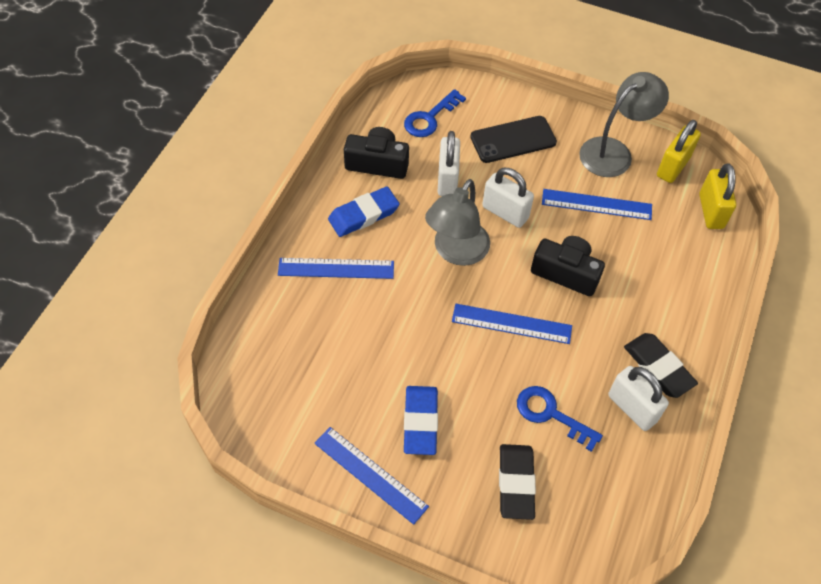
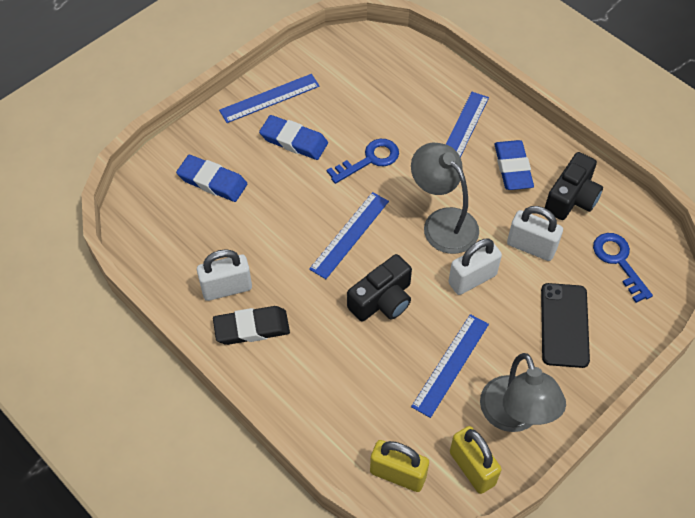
camera: 115 degrees right, 0 degrees up
black eraser [499,444,536,520] -> blue eraser [176,155,247,202]
blue key [517,386,603,452] -> blue key moved to [327,139,399,184]

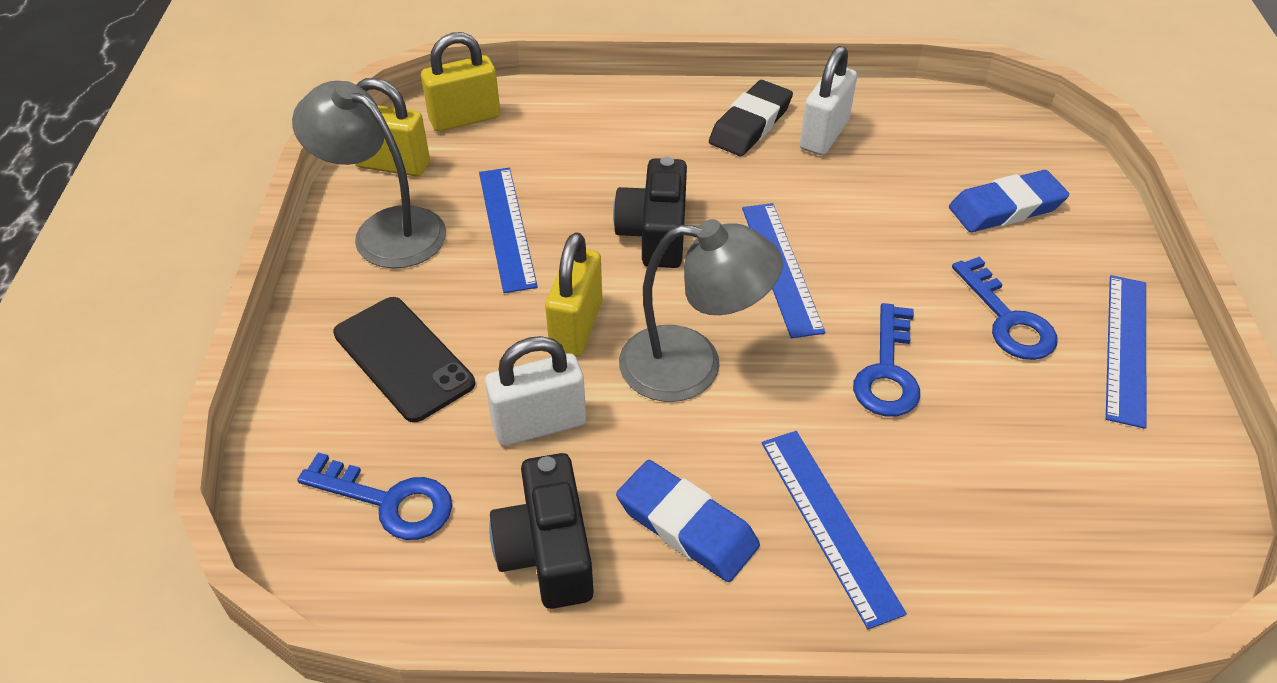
camera: 135 degrees right, 10 degrees down
blue eraser [259,115,328,160] -> blue key [952,257,1057,360]
white padlock [448,238,502,295] -> yellow padlock [545,232,602,357]

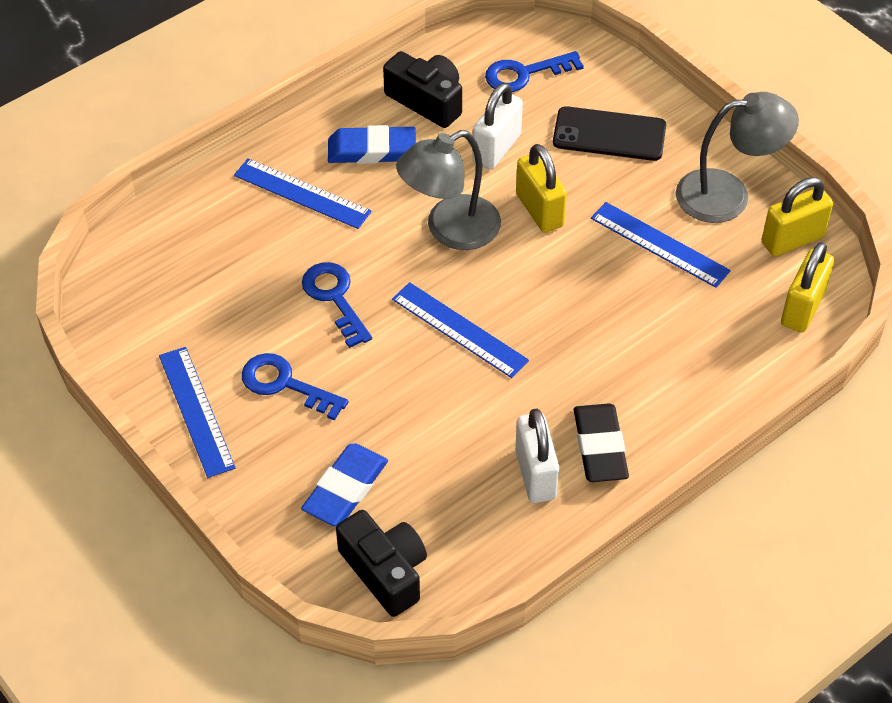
camera: 140 degrees right, 5 degrees up
black camera [613,157,687,268] -> black camera moved to [336,510,427,617]

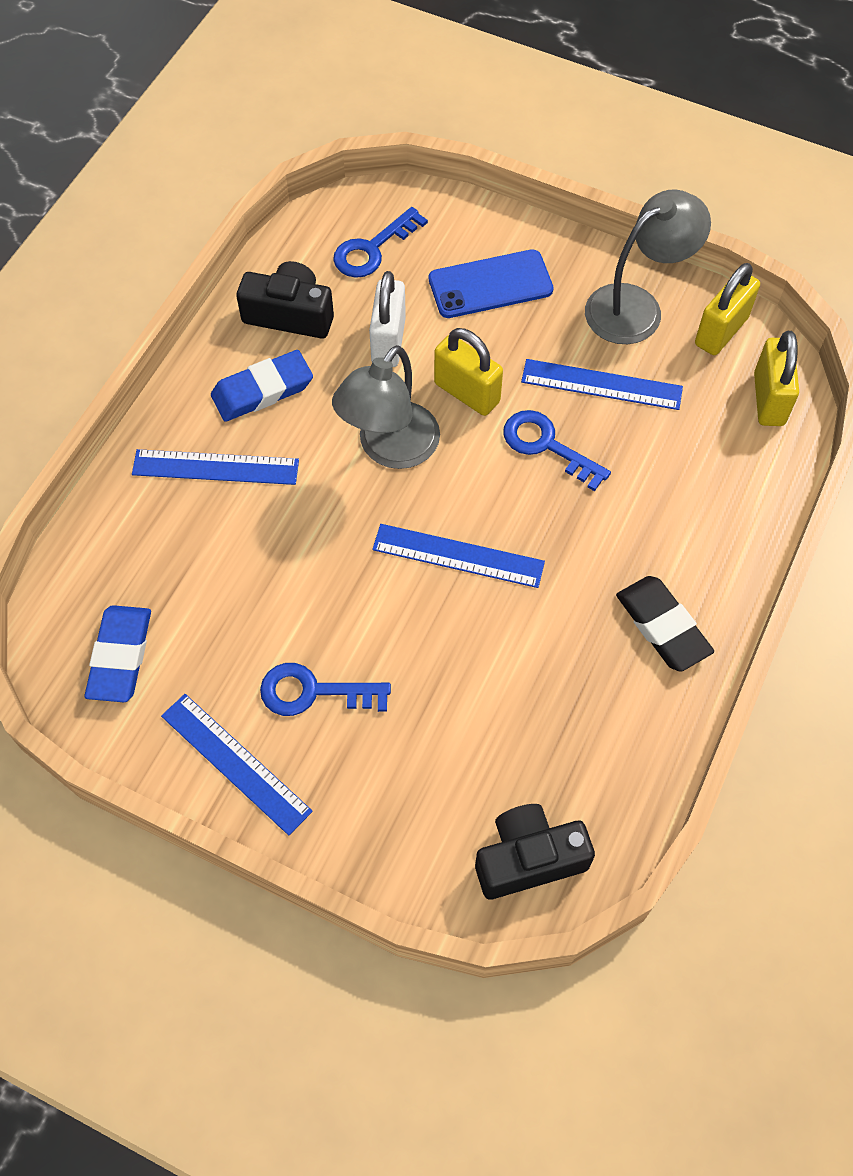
camera: 25 degrees left, 10 degrees up
blue eraser [301,444,388,526] -> blue eraser moved to [84,605,151,702]
blue key [302,262,372,348] -> blue key moved to [503,410,611,491]
black camera [336,510,427,617] -> black camera turned 45 degrees counterclockwise [475,804,595,899]
white padlock [515,409,559,503] -> none
black phone [553,106,666,161] -> blue phone [429,249,554,318]

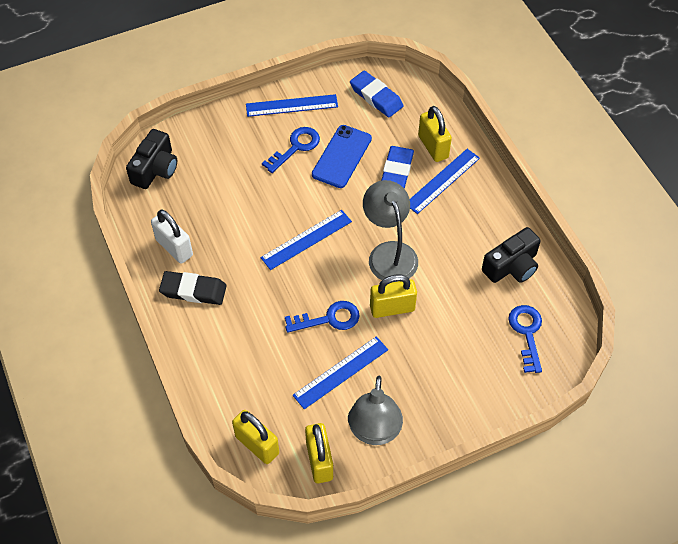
camera: 130 degrees right, 5 degrees down
blue eraser [211,350,313,422] -> blue eraser moved to [381,146,414,189]
white padlock [369,271,406,367] -> white padlock moved to [151,210,193,264]
blue phone [429,249,554,318] -> blue phone moved to [312,125,372,188]
none -> yellow padlock [418,106,452,162]

